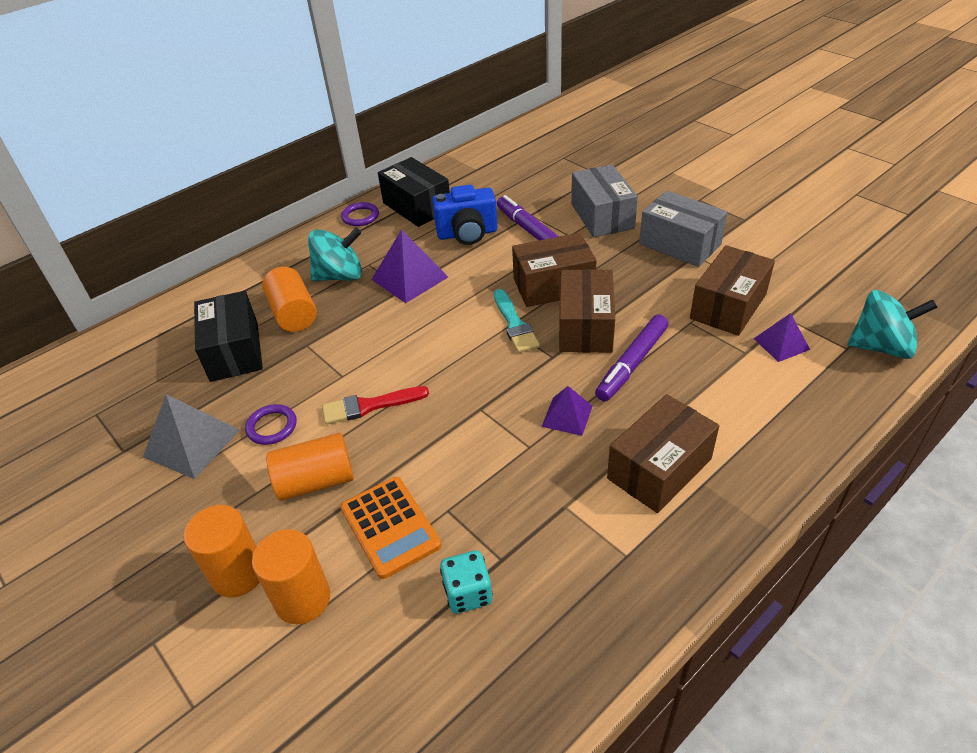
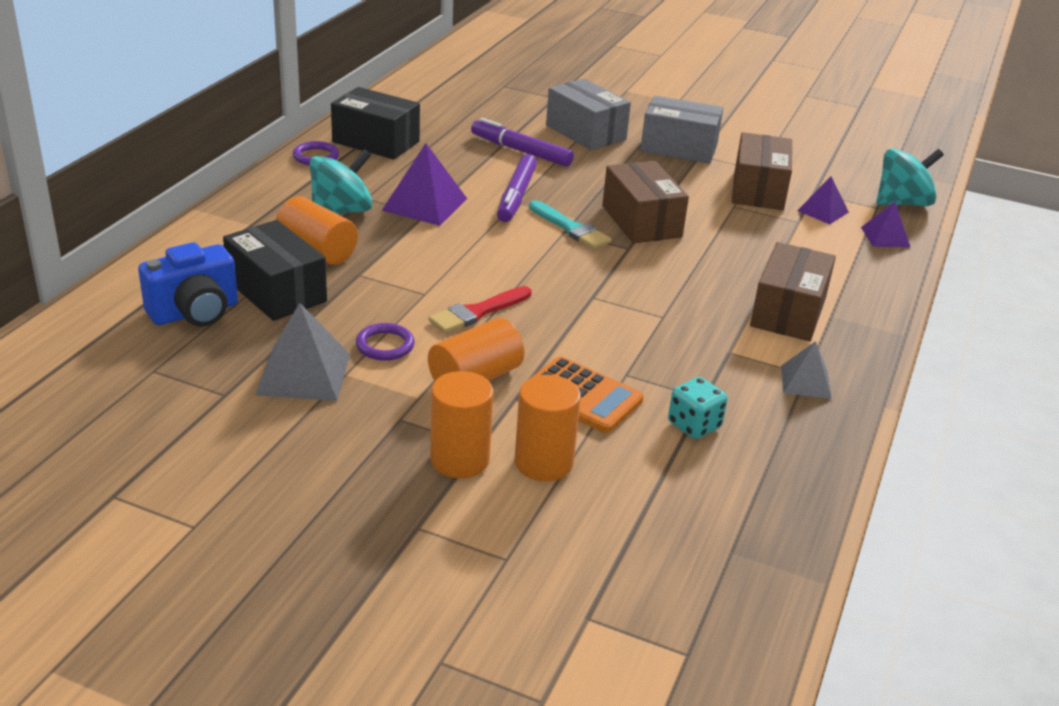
camera: 30 degrees left, 10 degrees down
blue camera [432,185,497,245] -> blue camera moved to [138,242,238,327]
brown box [512,233,597,307] -> none
purple pyramid [542,386,592,436] -> purple pyramid moved to [861,201,910,247]
purple marker [595,314,669,401] -> purple marker moved to [497,154,537,222]
none -> grey pyramid [781,341,832,399]

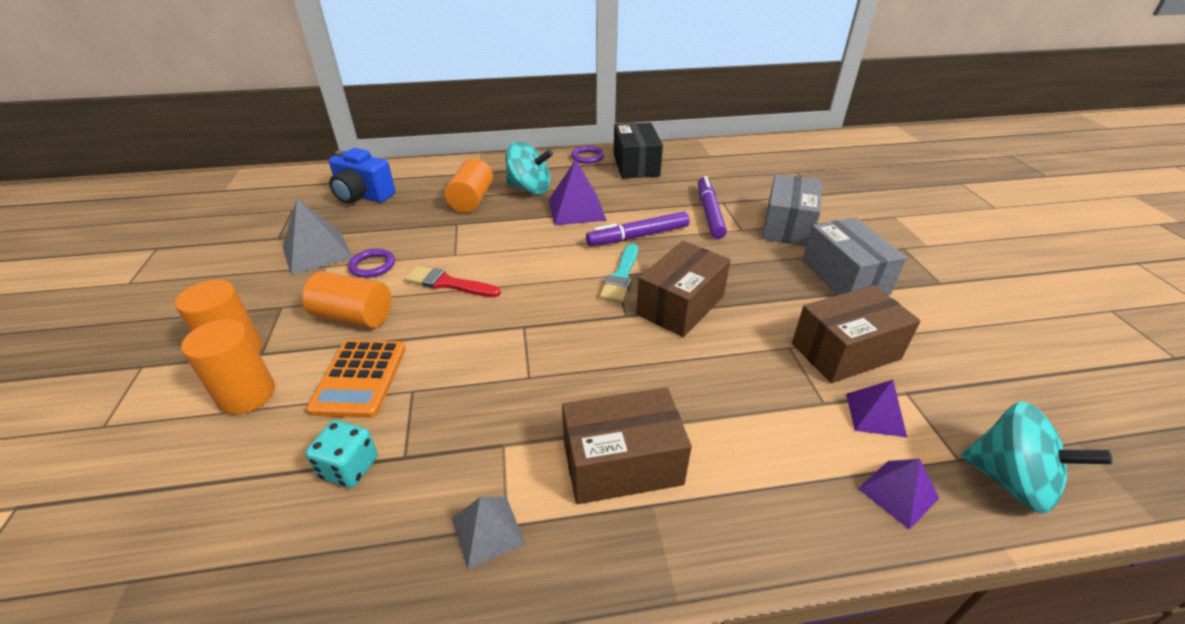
camera: 60 degrees right, 5 degrees up
black box [223,220,327,321] -> none

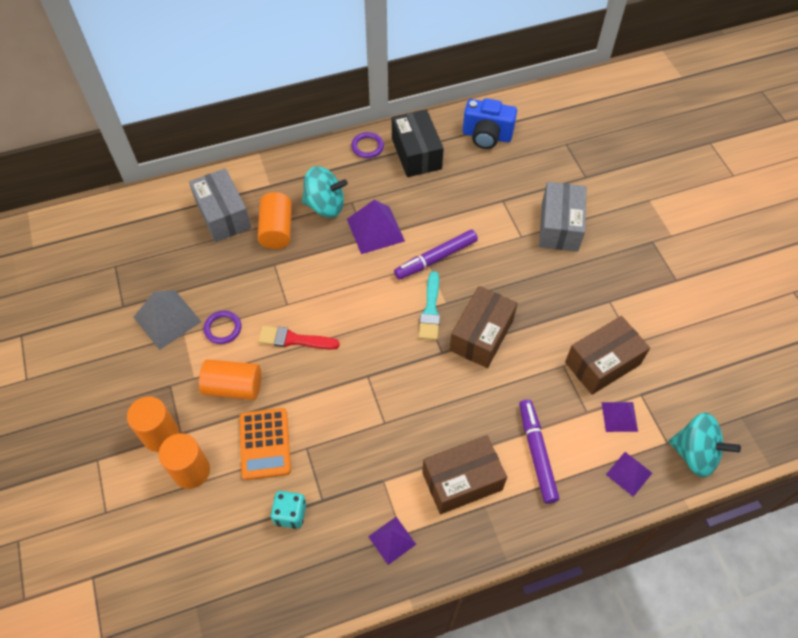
camera: 10 degrees left, 20 degrees up
blue camera [329,148,395,204] -> blue camera moved to [463,98,517,149]
grey pyramid [452,496,525,569] -> purple pyramid [368,517,416,565]
purple marker [698,176,727,239] -> purple marker moved to [519,399,559,504]
grey box [802,217,907,295] -> grey box moved to [189,168,251,242]

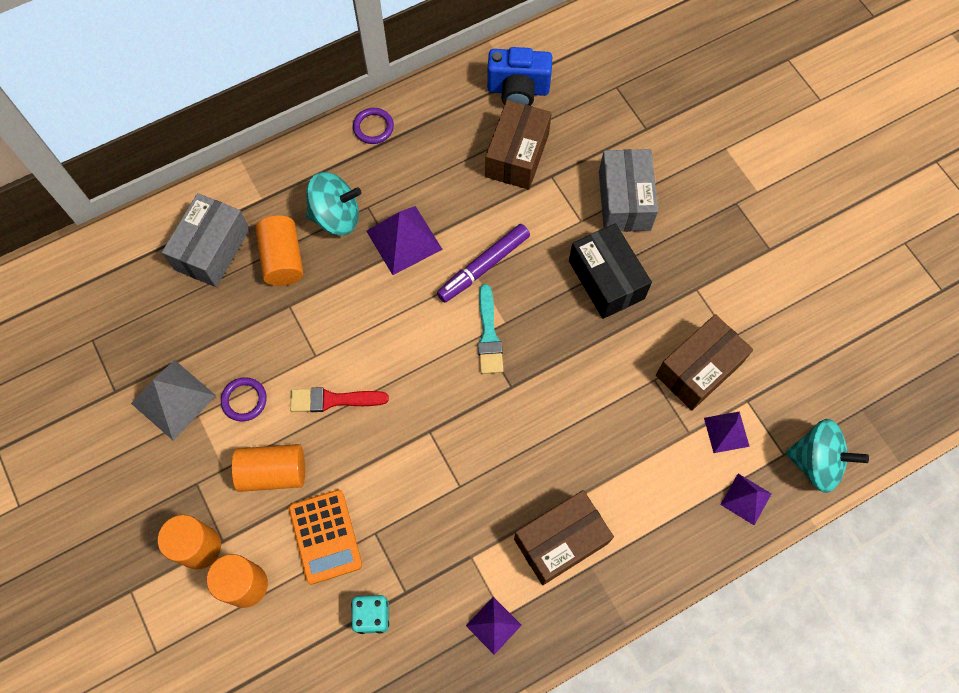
camera: 10 degrees left, 10 degrees up
grey box [189,168,251,242] -> grey box turned 60 degrees clockwise [162,193,250,287]
black box [392,109,444,177] -> black box moved to [569,223,652,319]
brown box [450,286,518,368] -> brown box moved to [485,100,552,190]
purple marker [519,399,559,504] -> none

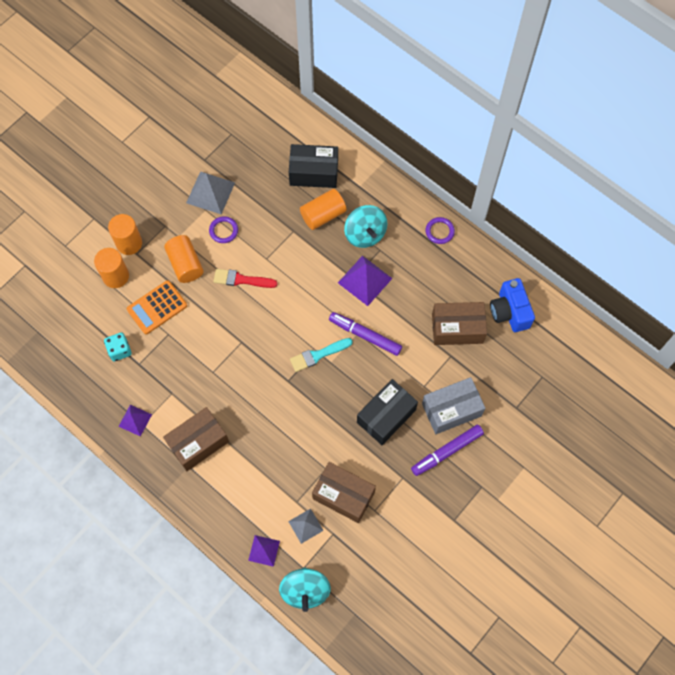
camera: 70 degrees right, 0 degrees up
grey box [162,193,250,287] -> black box [289,144,338,188]
red brush [290,387,389,412] -> red brush turned 60 degrees counterclockwise [213,269,278,288]
brown box [514,490,614,585] -> brown box turned 75 degrees counterclockwise [163,407,229,471]
purple pyramid [704,411,750,453] -> grey pyramid [288,508,324,544]
none -> purple marker [411,425,484,476]

